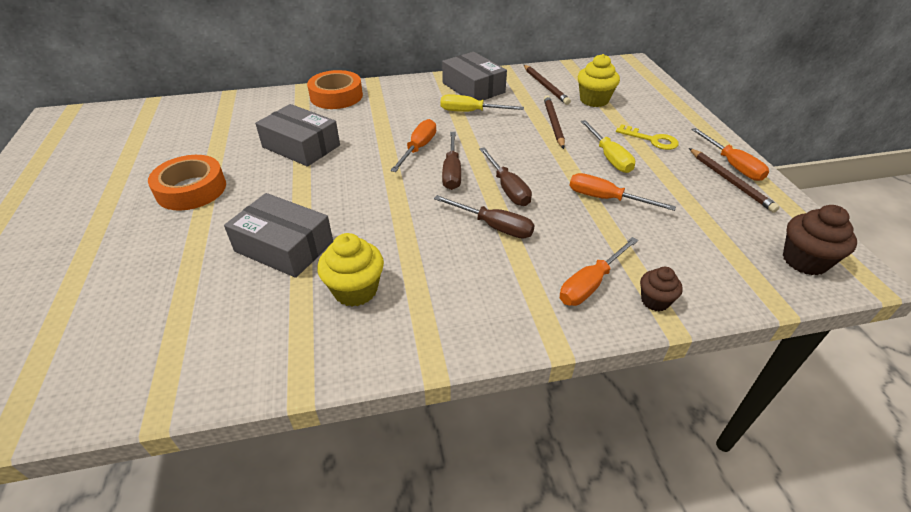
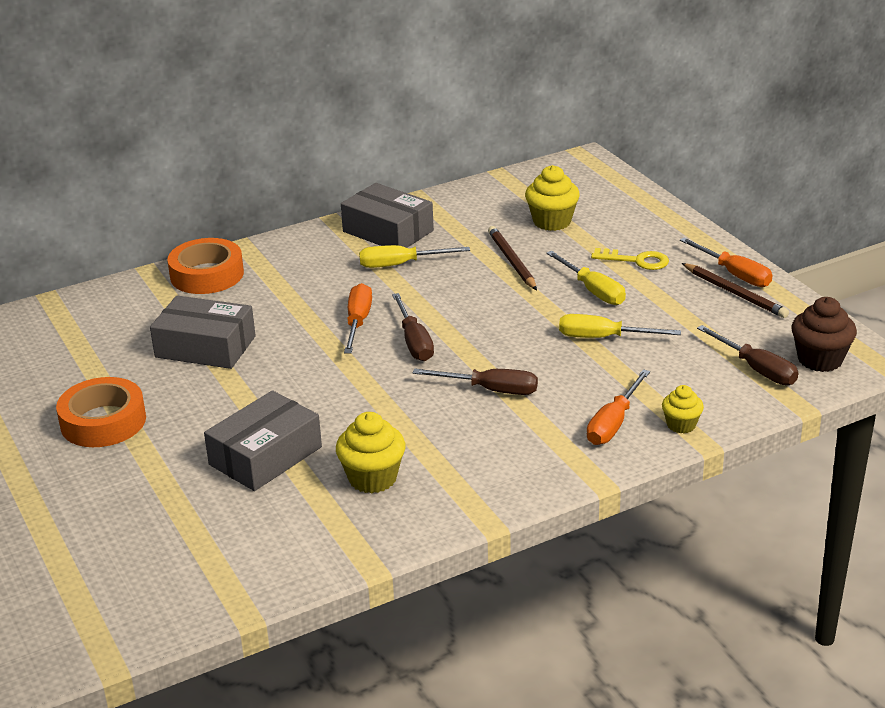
camera: 15 degrees left, 10 degrees down
grey box [224,193,333,278] -> grey box turned 60 degrees counterclockwise [204,390,322,491]
brown screwdriver [479,147,532,206] -> brown screwdriver moved to [697,325,798,385]
brown pencil [524,65,571,105] -> none
orange screwdriver [569,173,676,211] -> yellow screwdriver [559,314,681,338]
brown cupcake [640,267,683,311] -> yellow cupcake [662,385,704,433]

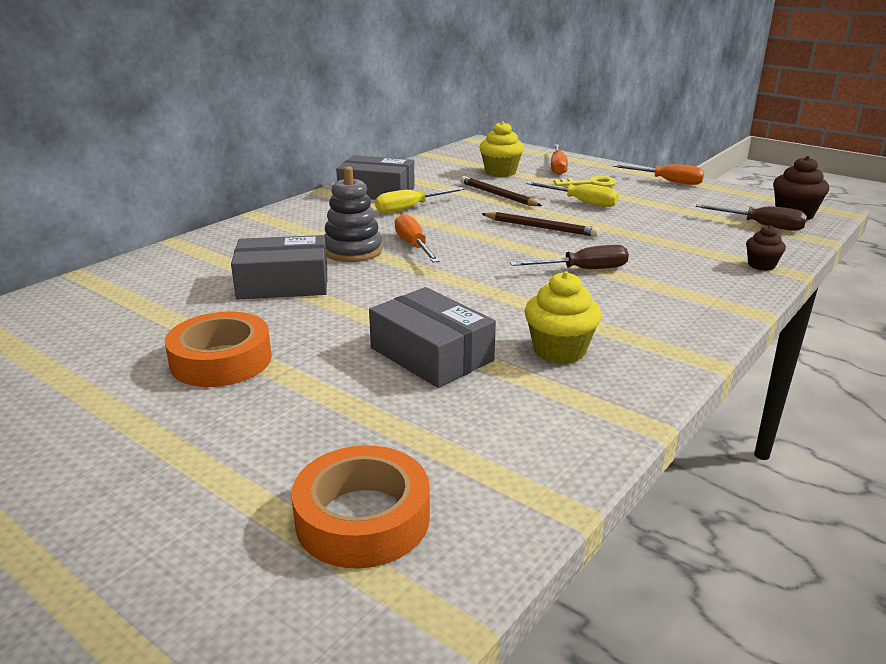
camera: 25 degrees left, 5 degrees down
orange tape [167,238,244,294] -> orange tape moved to [291,445,430,569]
grey box [204,390,322,491] -> grey box turned 60 degrees counterclockwise [369,287,496,388]
brown screwdriver [392,293,434,361] -> none
yellow screwdriver [559,314,681,338] -> none
orange screwdriver [587,369,650,445] -> orange screwdriver moved to [551,145,568,175]
yellow cupcake [662,385,704,433] -> brown cupcake [746,225,786,271]
brown pencil [682,263,789,318] -> brown pencil moved to [482,212,599,237]
none -> grey stacking toy [324,166,383,262]

